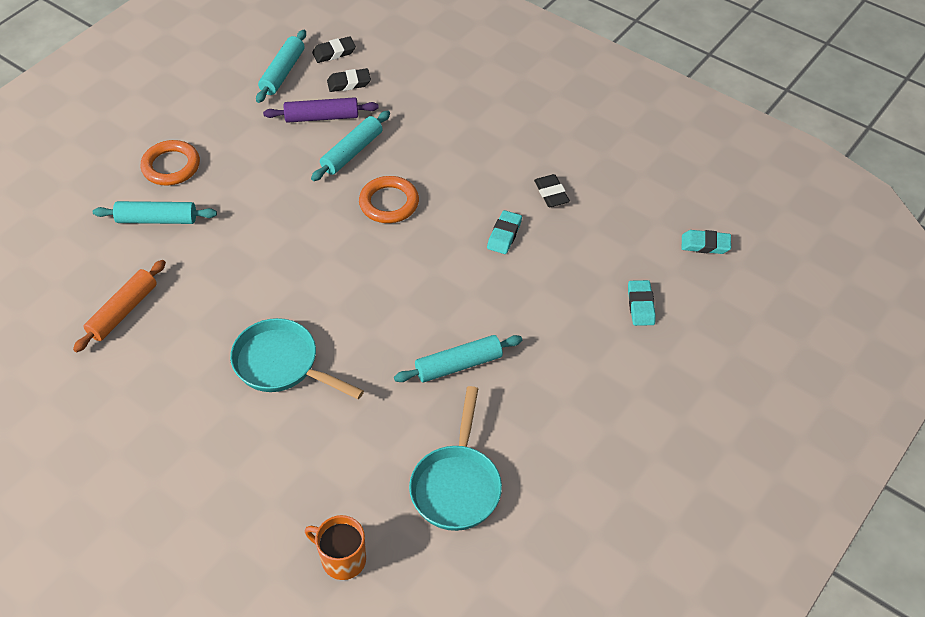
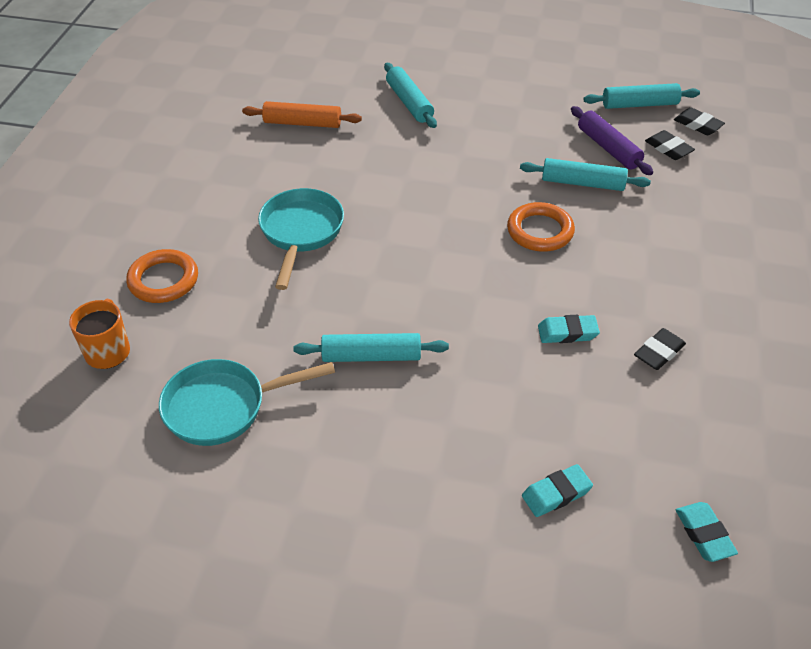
camera: 65 degrees right, 5 degrees down
orange ring [141,140,200,186] -> orange ring moved to [126,249,198,303]
turquoise rolling pin [394,335,522,382] -> turquoise rolling pin turned 45 degrees counterclockwise [293,333,449,362]

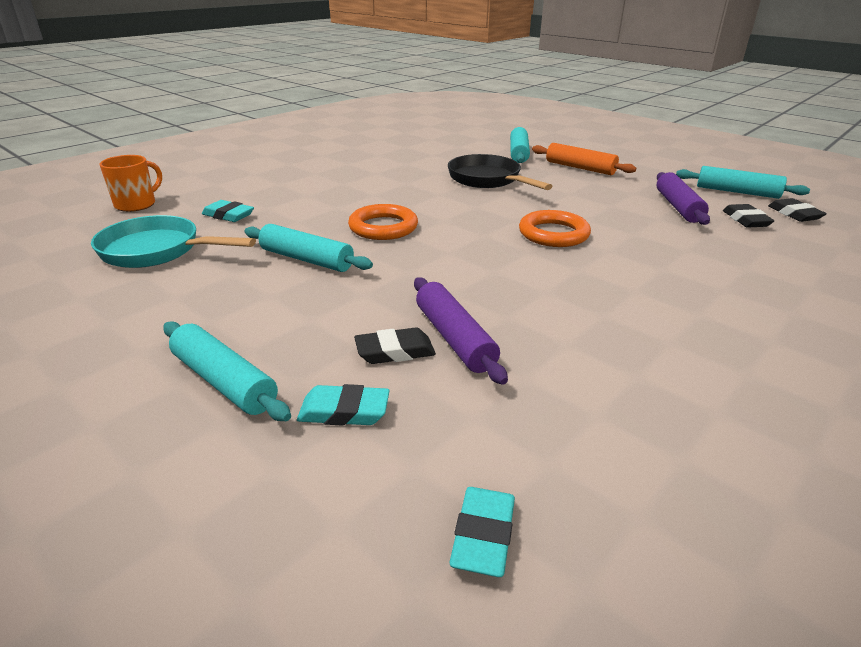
camera: 30 degrees right, 15 degrees down
orange ring [126,249,198,303] -> orange ring moved to [348,204,418,240]
orange rolling pin [242,101,362,128] -> orange rolling pin moved to [532,143,636,175]
turquoise pan [258,188,344,290] -> none
turquoise rolling pin [520,158,651,191] -> turquoise rolling pin moved to [163,321,291,421]
turquoise eraser [538,315,600,343] -> turquoise eraser moved to [202,200,254,222]
black eraser [634,328,686,370] -> black eraser moved to [354,327,436,364]
none -> purple rolling pin [414,277,508,385]
none -> black pan [448,154,552,190]

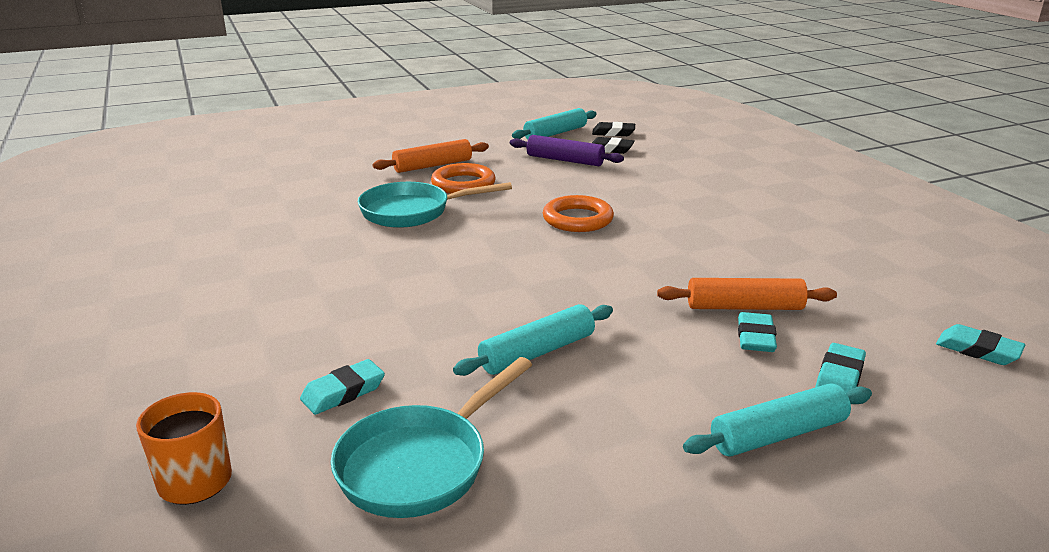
camera: 65 degrees left, 5 degrees down
orange ring [348,204,418,240] -> orange ring moved to [431,163,496,194]
black eraser [354,327,436,364] -> turquoise eraser [738,312,777,352]
purple rolling pin [414,277,508,385] -> orange rolling pin [657,278,837,310]
black pan [448,154,552,190] -> turquoise pan [358,182,512,228]
turquoise rolling pin [510,127,530,163] -> none

